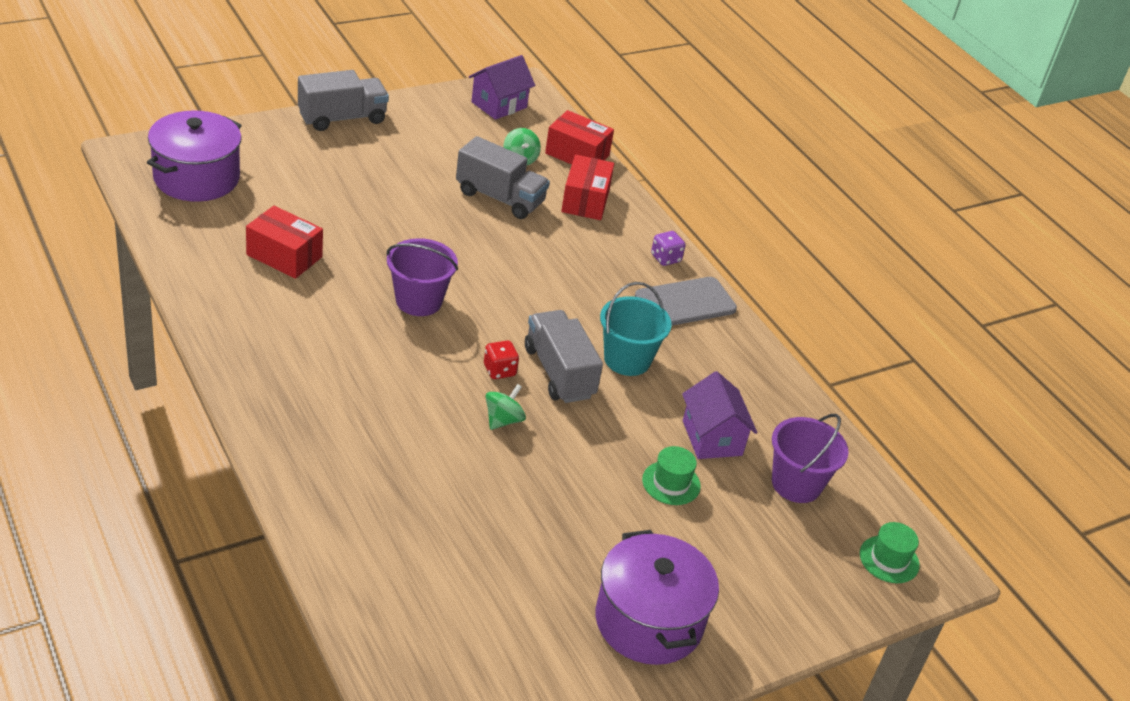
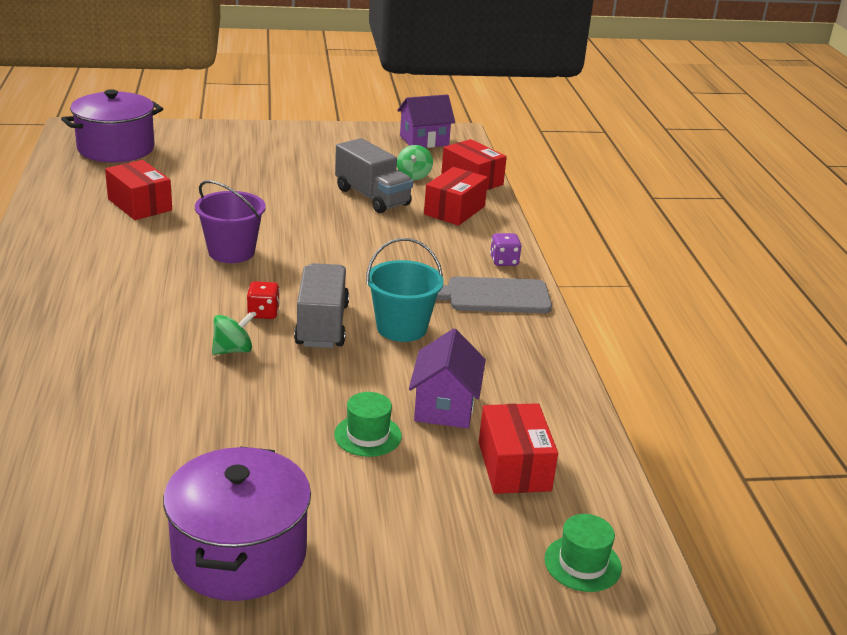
camera: 25 degrees right, 10 degrees down
grey truck [298,70,389,131] -> none
purple bucket [772,414,849,503] -> red box [479,403,558,494]

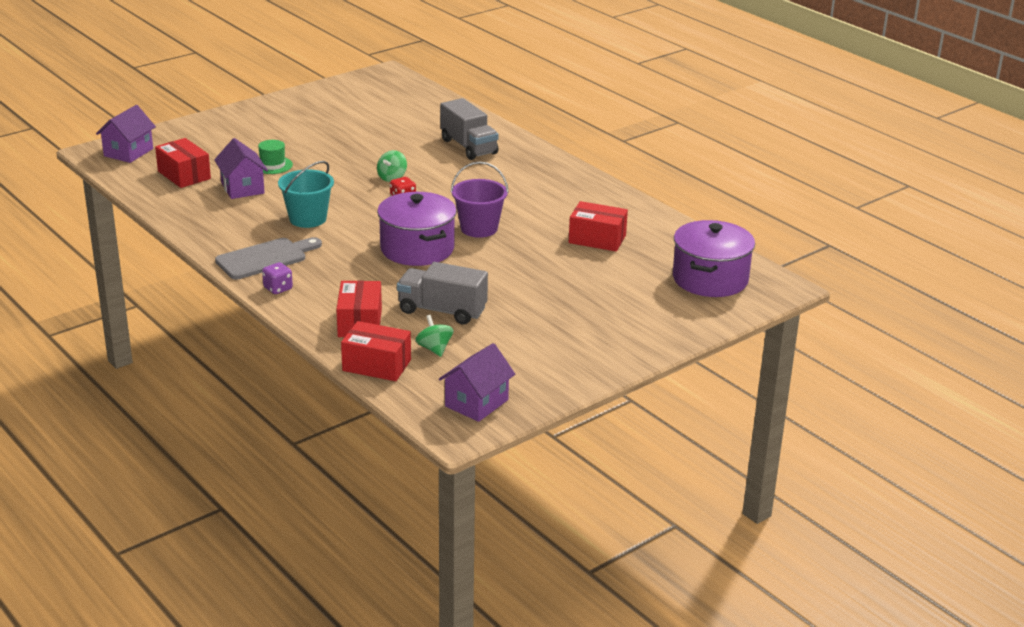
camera: 150 degrees right, 0 degrees up
purple pot [163,446,311,601] -> purple pot moved to [377,192,457,266]
grey truck [294,263,349,348] -> grey truck moved to [440,98,499,160]
green hat [544,514,622,592] -> purple house [96,105,156,163]

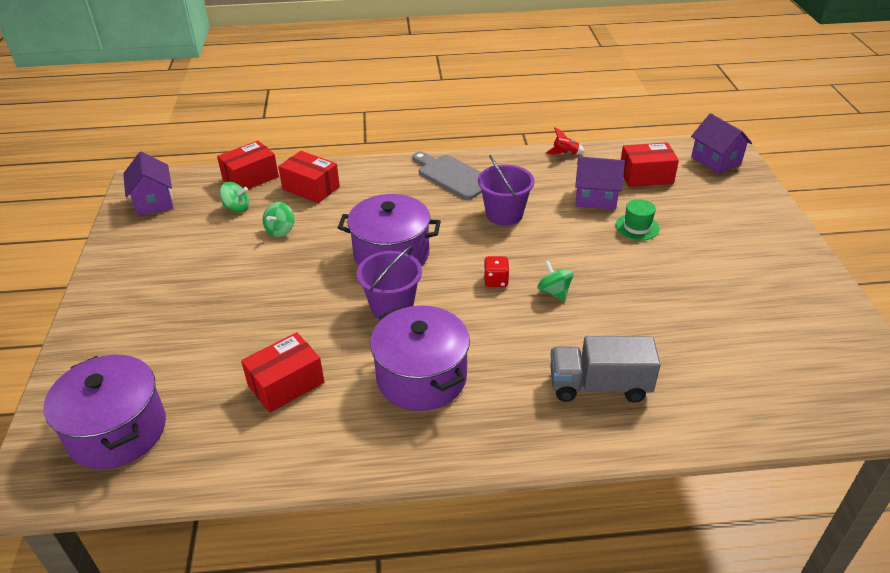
camera: 125 degrees right, 10 degrees up
grey cutting board [215,237,322,279] -> grey cutting board turned 135 degrees clockwise [412,152,482,200]
purple dice [262,262,293,294] -> none
turquoise bucket [278,161,334,228] -> purple bucket [478,155,535,226]
grey truck [397,262,488,324] -> green spinning top [263,202,294,237]
none -> purple pot [370,306,470,411]
none -> red rocket [546,127,585,155]

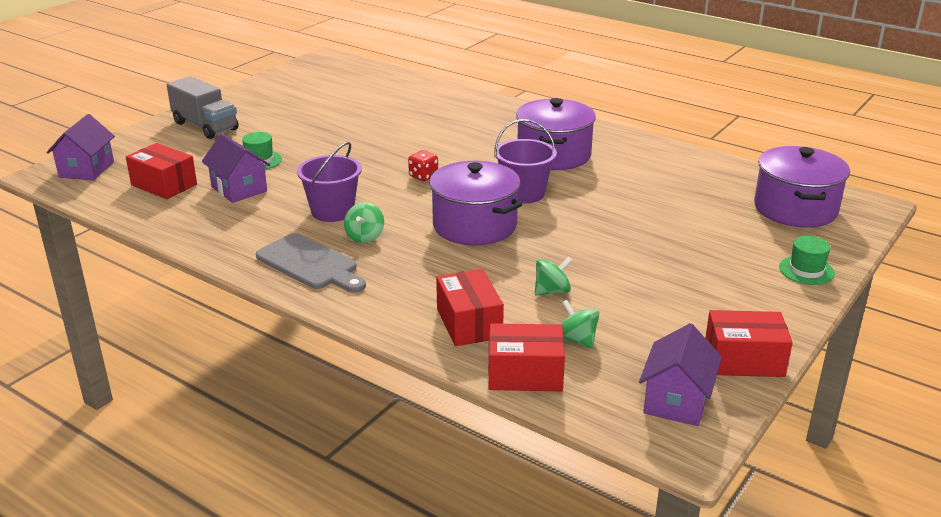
camera: 140 degrees left, 10 degrees down
red box [241,332,324,413] -> red box moved to [705,310,793,377]
grey cutting board [412,152,482,200] -> grey cutting board turned 45 degrees counterclockwise [256,233,366,293]
green spinning top [537,260,573,301] -> green spinning top moved to [344,202,384,243]
red rocket [546,127,585,155] -> none
grey truck [550,336,661,402] -> grey truck moved to [167,76,239,139]
none -> green hat [779,236,835,285]

